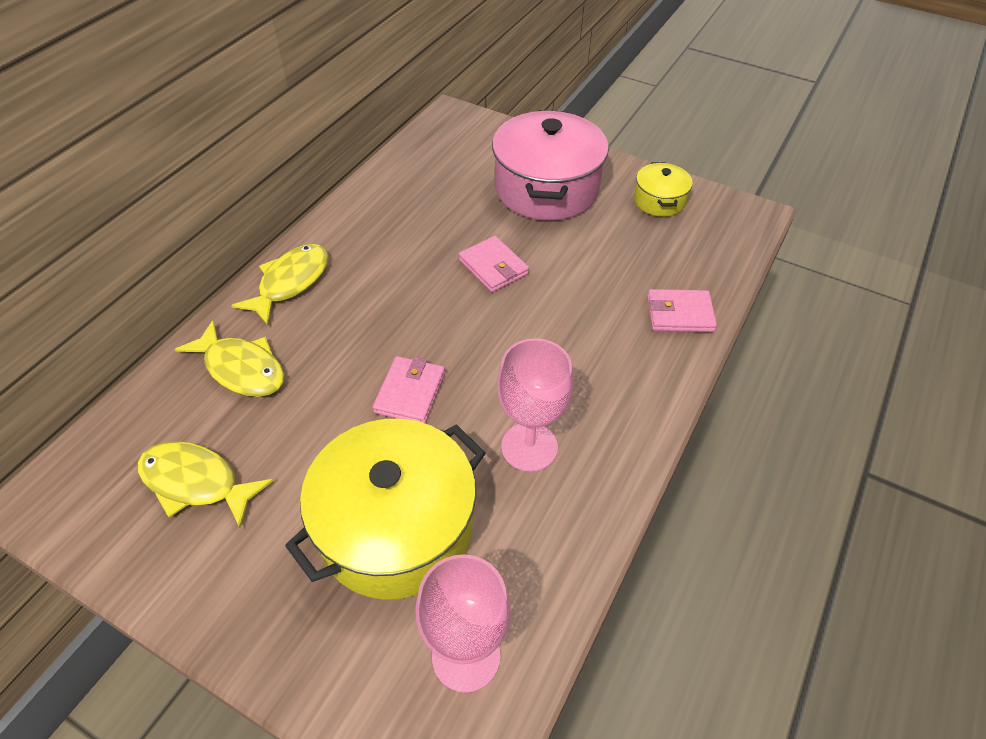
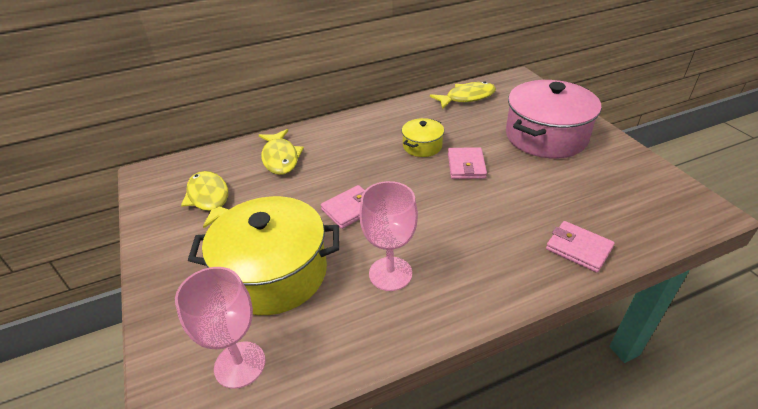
camera: 40 degrees right, 10 degrees down
yellow fish [231,244,329,325] -> yellow fish moved to [430,81,496,109]
yellow pot [634,162,693,217] -> yellow pot moved to [402,118,444,157]

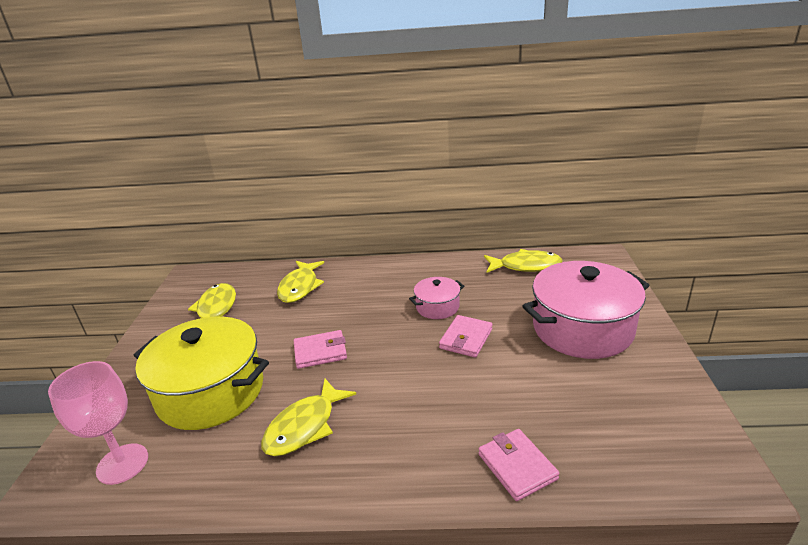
camera: 25 degrees right, 10 degrees down
pink goblet [359,181,418,291] -> yellow fish [261,379,356,456]
yellow pot [402,118,444,157] -> pink pot [409,277,464,319]

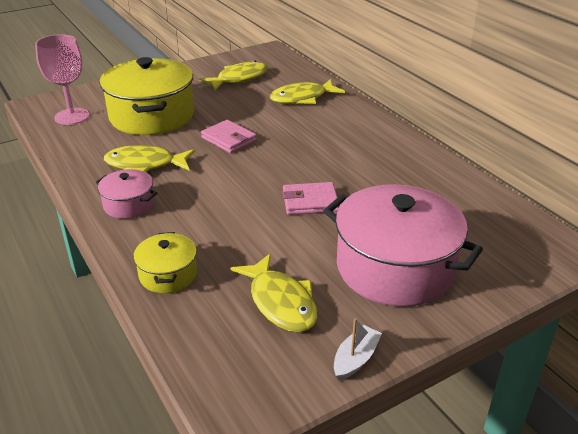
camera: 55 degrees right, 5 degrees up
pink pot [409,277,464,319] -> pink pot moved to [96,169,157,219]
pink wallet [479,429,559,501] -> yellow pot [133,232,197,293]
yellow fish [484,249,562,273] -> yellow fish moved to [230,253,317,332]
none -> white boat [334,318,382,381]

